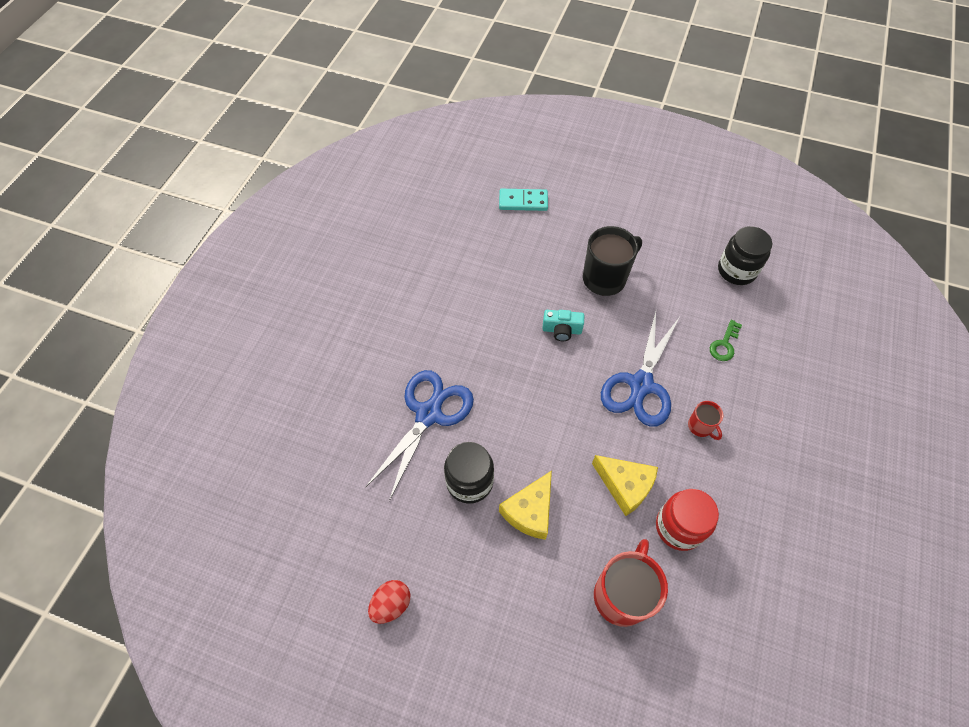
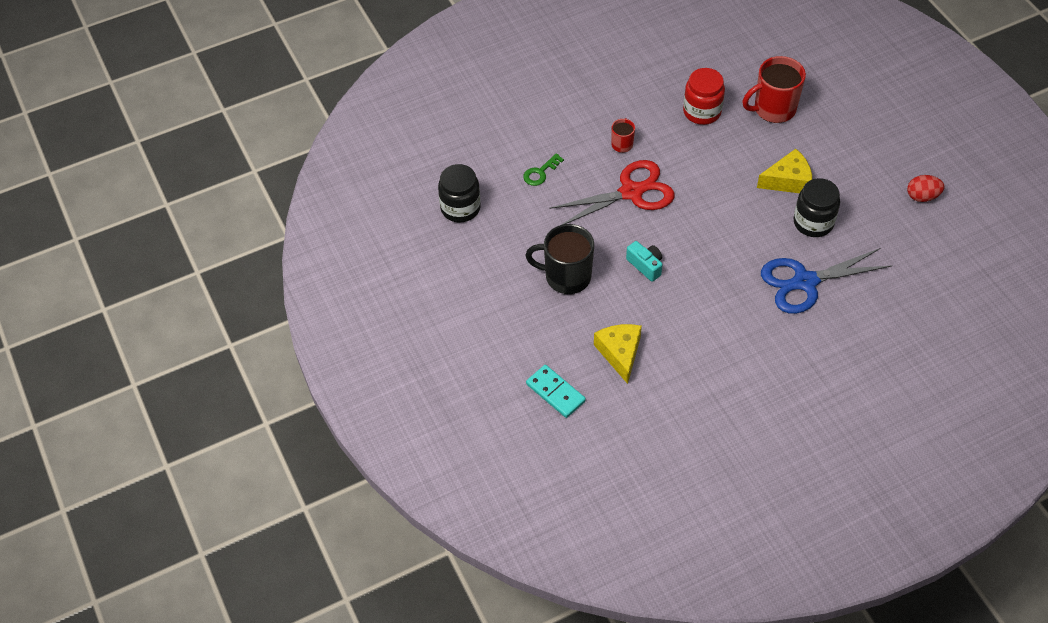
camera: 135 degrees left, 5 degrees down
yellow cheese [592,455,658,516] -> yellow cheese moved to [594,324,642,384]
blue scissors [601,311,679,427] -> red scissors [549,160,675,225]
green key [710,320,742,361] -> green key turned 150 degrees clockwise [523,153,564,186]

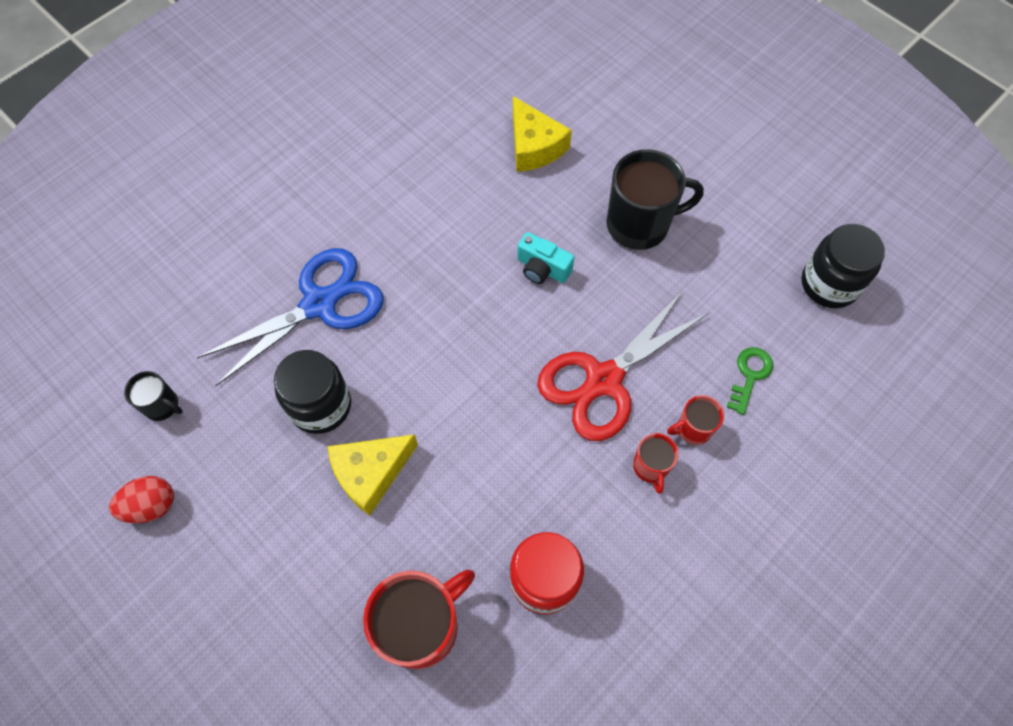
camera: 160 degrees right, 10 degrees up
turquoise domino [526,365,586,418] -> none
none -> black mug [124,371,183,421]
none -> red mug [667,395,724,445]

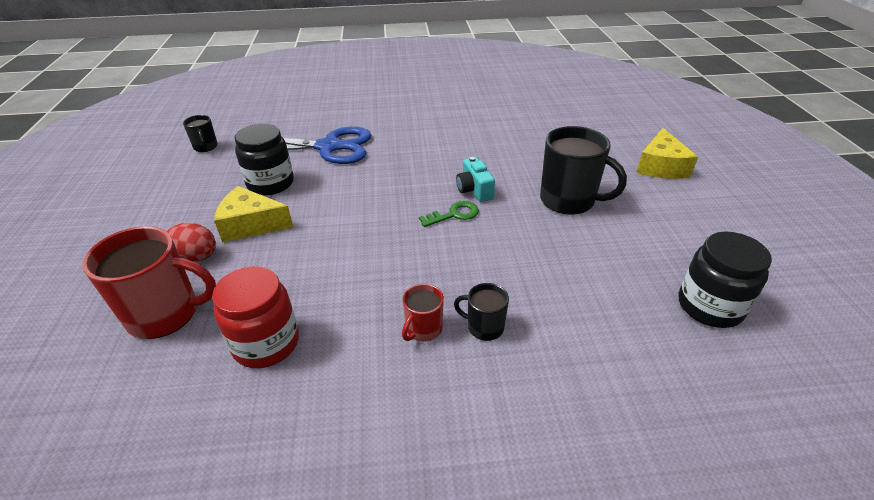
camera: 40 degrees right, 25 degrees down
red egg [109,476,174,523] -> red egg moved to [167,223,216,262]
yellow cheese [513,96,572,172] -> yellow cheese moved to [636,128,698,179]
red scissors [537,291,709,441] -> none
red mug [667,395,724,445] -> black mug [454,283,509,341]
green key [727,347,773,415] -> green key moved to [419,201,479,227]

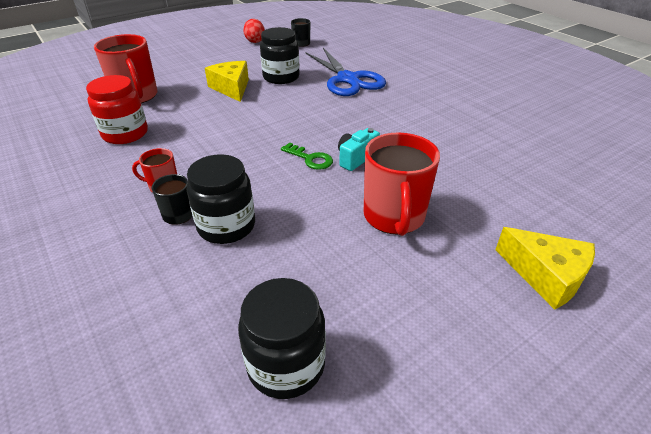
camera: 60 degrees right, 0 degrees up
red egg [167,223,216,262] -> red egg moved to [243,19,265,43]
black mug [540,126,627,215] -> red mug [364,132,440,236]
yellow cheese [636,128,698,179] -> yellow cheese turned 120 degrees counterclockwise [495,227,595,310]
none -> black jar [187,154,255,244]

